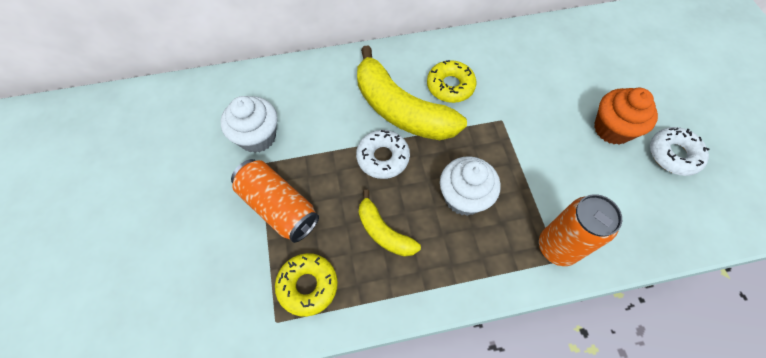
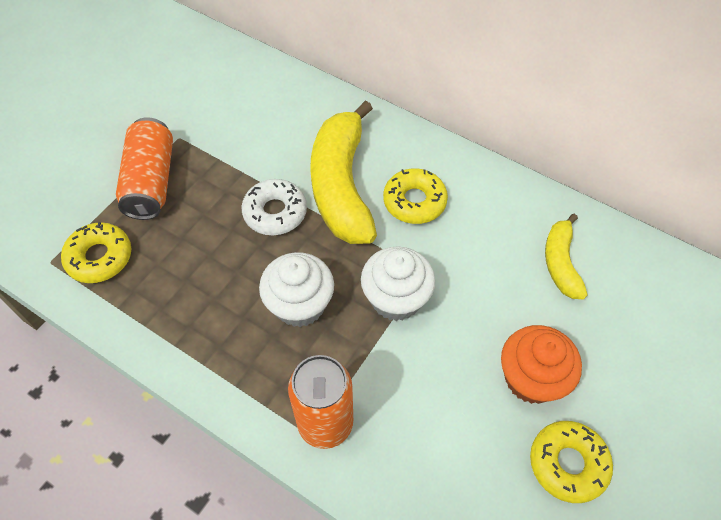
camera: 45 degrees right, 5 degrees down
white cupcake [220,96,278,153] -> white cupcake moved to [361,247,435,321]
yellow banana [359,190,421,257] -> yellow banana moved to [545,214,588,299]
white donut [650,127,709,176] -> yellow donut [530,421,613,503]

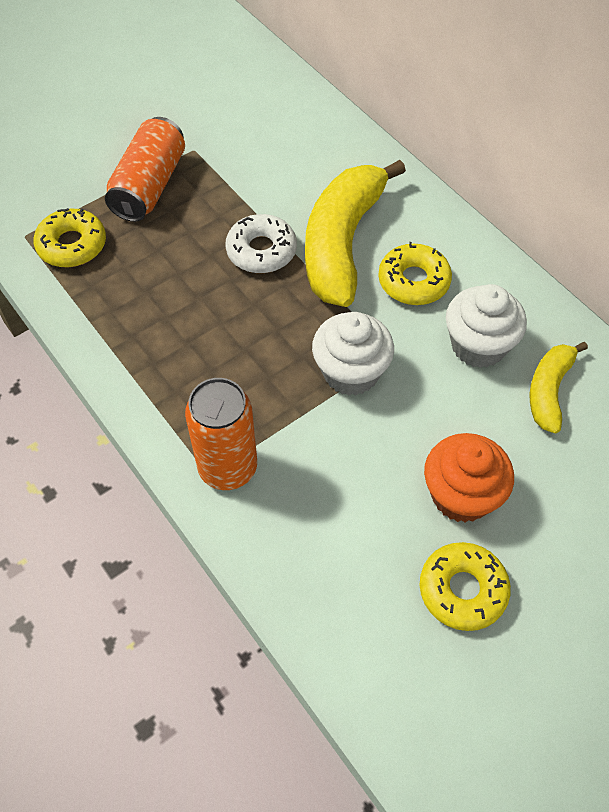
camera: 20 degrees right, 0 degrees up
white cupcake [259,252,334,327] -> white cupcake moved to [446,284,527,368]

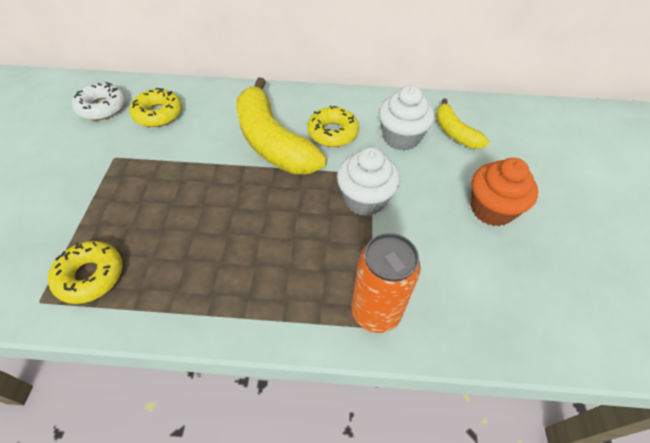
camera: 50 degrees left, 5 degrees down
orange can [105,117,185,222] -> none
white donut [225,214,297,273] -> white donut moved to [72,82,126,120]
yellow donut [420,542,511,631] -> yellow donut moved to [129,88,182,127]

